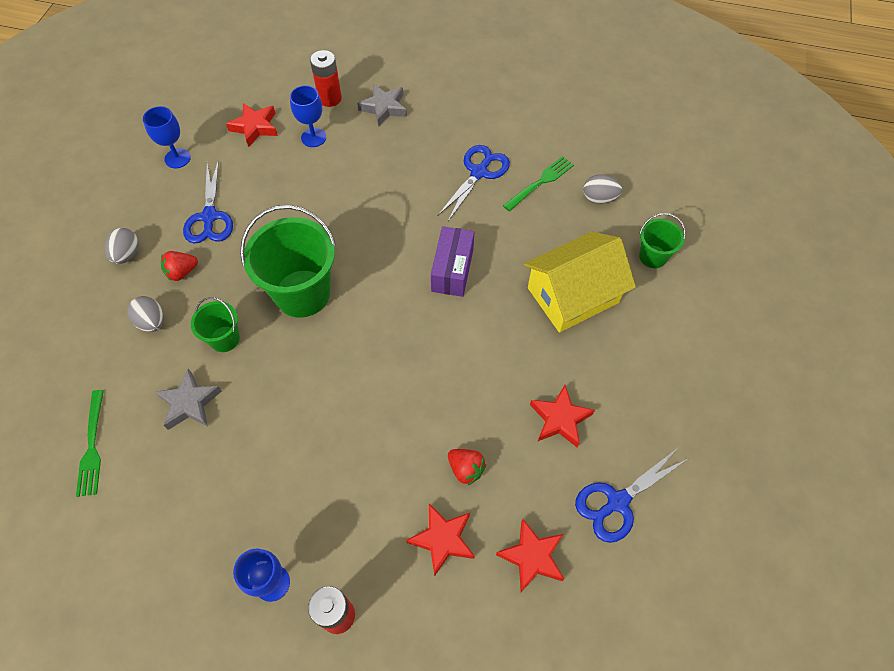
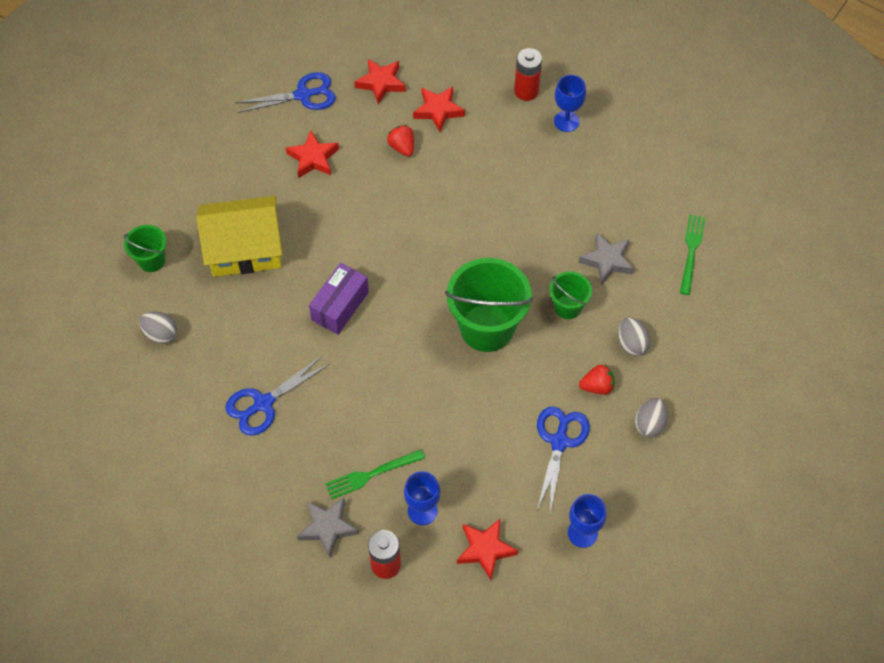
camera: 160 degrees left, 0 degrees up
green fork [503,156,574,211] -> green fork moved to [325,449,425,500]

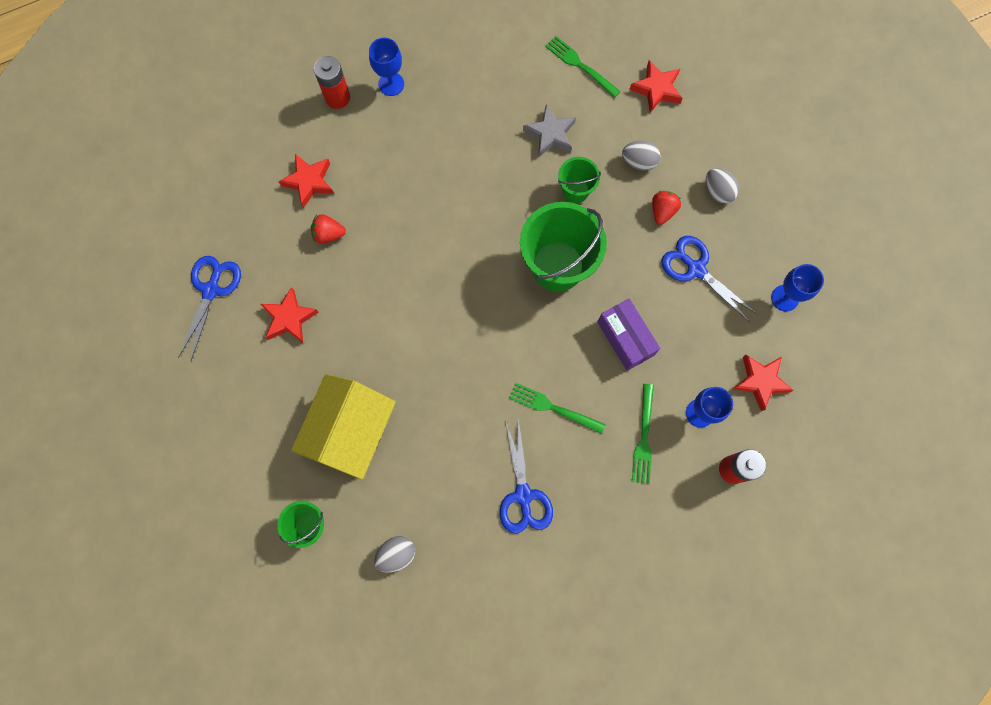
camera: 60 degrees left, 15 degrees up
grey star [297,498,359,558] -> none
purple box [309,263,369,335] -> purple box moved to [597,299,660,371]
red star [354,59,406,104] -> red star moved to [629,61,683,113]
none -> green fork [509,383,606,434]

